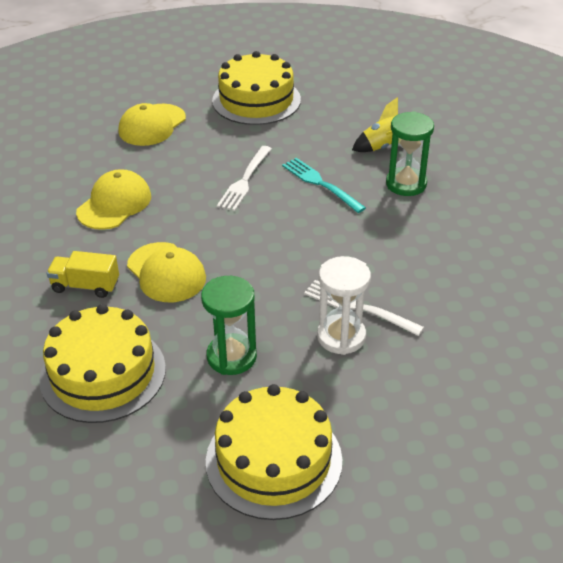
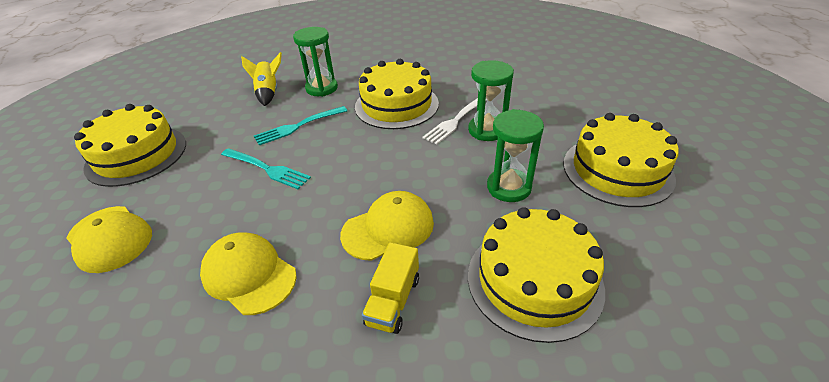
camera: 80 degrees left, 0 degrees up
white fork [217,146,272,211] -> turquoise fork [221,148,311,189]
white hourglass [317,256,371,355] -> green hourglass [468,60,514,141]
none -> yellow cake [355,59,439,129]

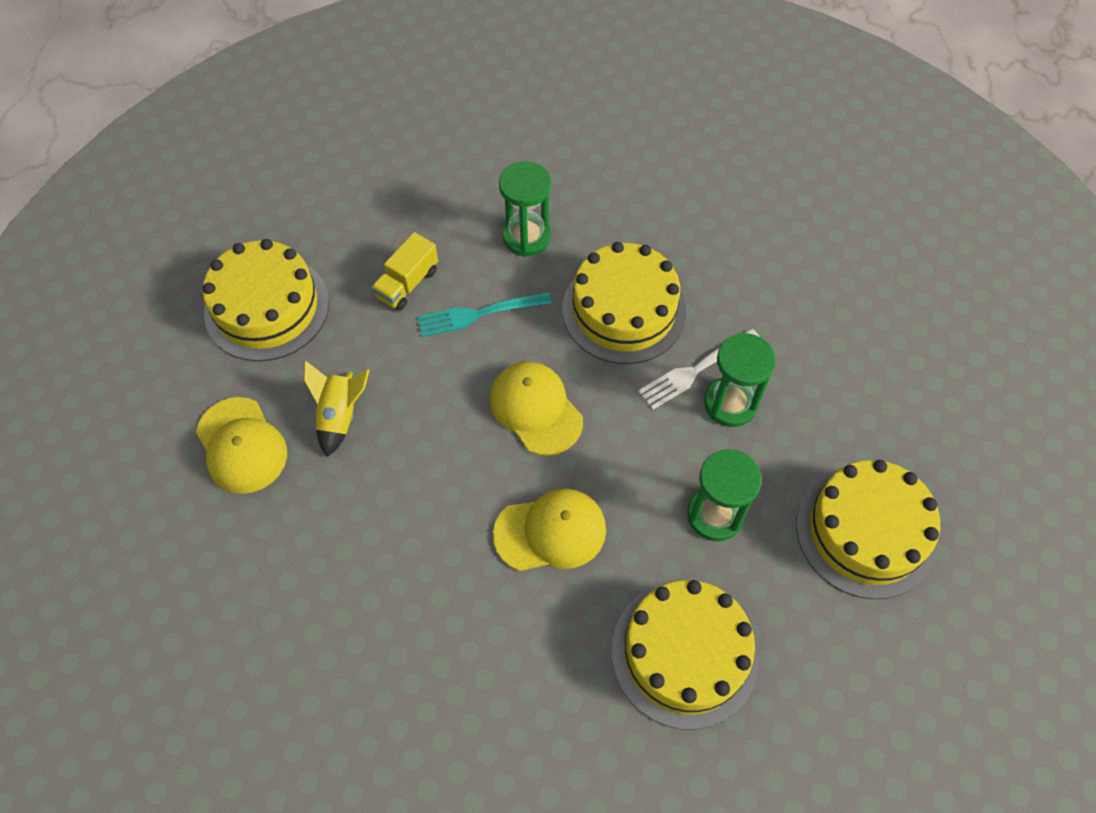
camera: 15 degrees right, 20 degrees up
yellow cap [200,232,297,315] -> yellow cap moved to [490,361,583,456]
turquoise fork [221,148,311,189] -> none
yellow rocket [241,52,282,106] -> yellow rocket moved to [304,360,370,457]
yellow truck [362,242,419,334] -> yellow truck moved to [371,232,438,311]

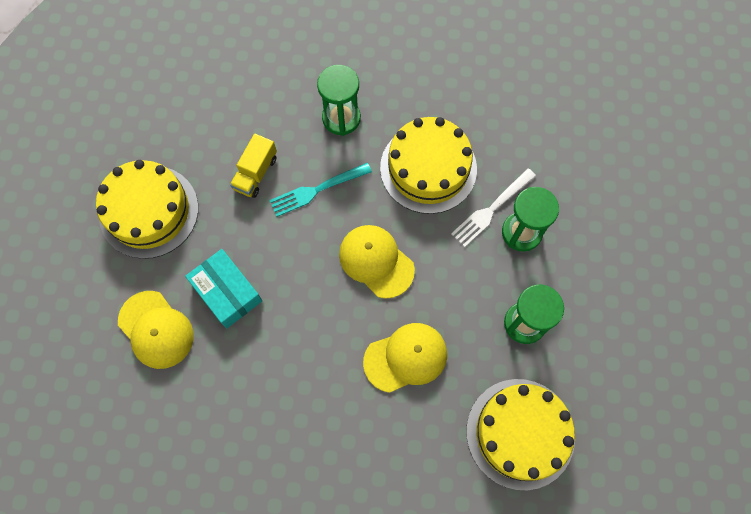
camera: 10 degrees left, 10 degrees up
yellow rocket [304,360,370,457] -> turquoise box [185,249,262,328]
yellow cake [796,460,940,599] -> none

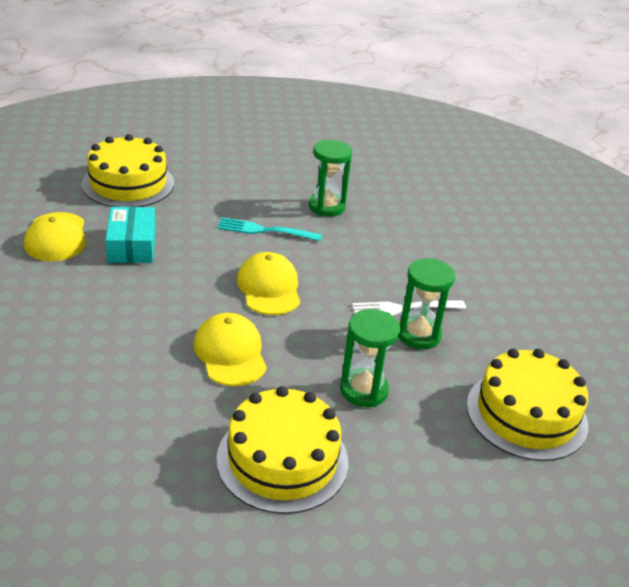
camera: 30 degrees right, 35 degrees down
yellow truck [230,134,277,198] -> none
yellow cap [363,323,447,393] -> yellow cap turned 120 degrees counterclockwise [193,313,267,386]
yellow cake [380,117,477,214] -> yellow cake moved to [466,348,588,461]

